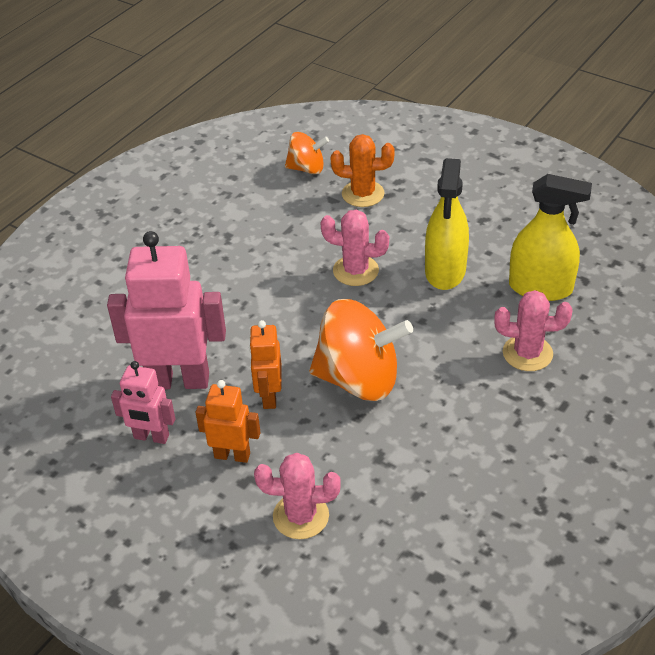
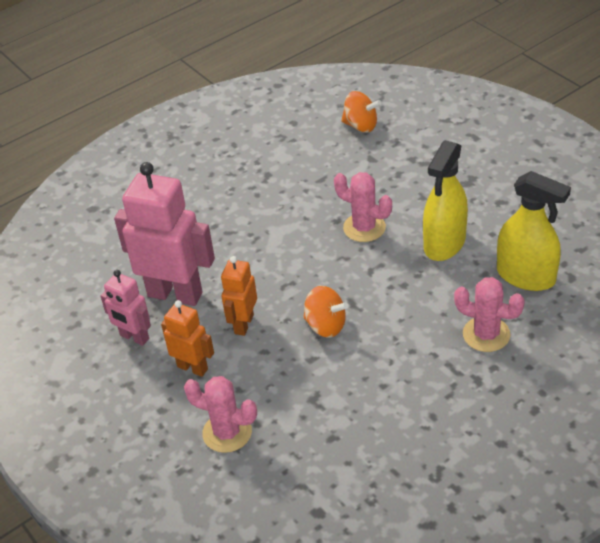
camera: 20 degrees right, 0 degrees up
orange spinning top [309,299,413,401] -> orange spinning top [303,286,348,338], size x0.54
orange cactus [331,134,395,207] -> none

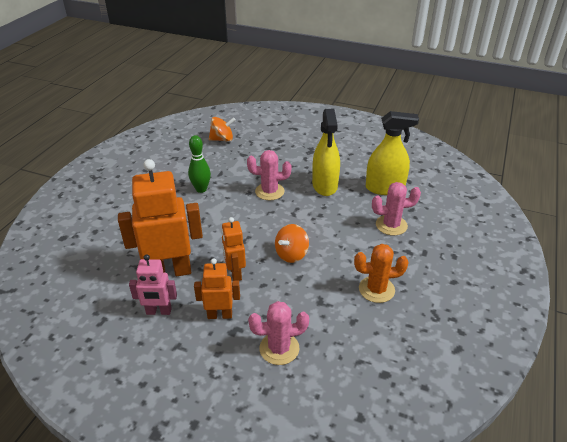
camera: 35 degrees left, 5 degrees down
pink robot [114,162,215,306] -> orange robot [118,159,203,276]
orange spinning top [303,286,348,338] -> orange spinning top turned 135 degrees clockwise [275,224,309,263]
none -> green bowling pin [188,135,211,193]
none -> orange cactus [354,244,409,303]

